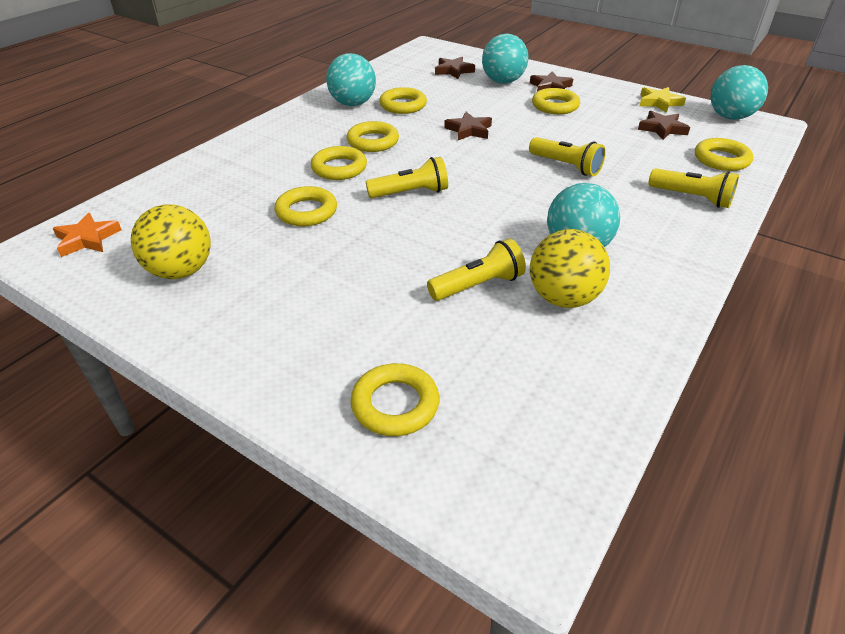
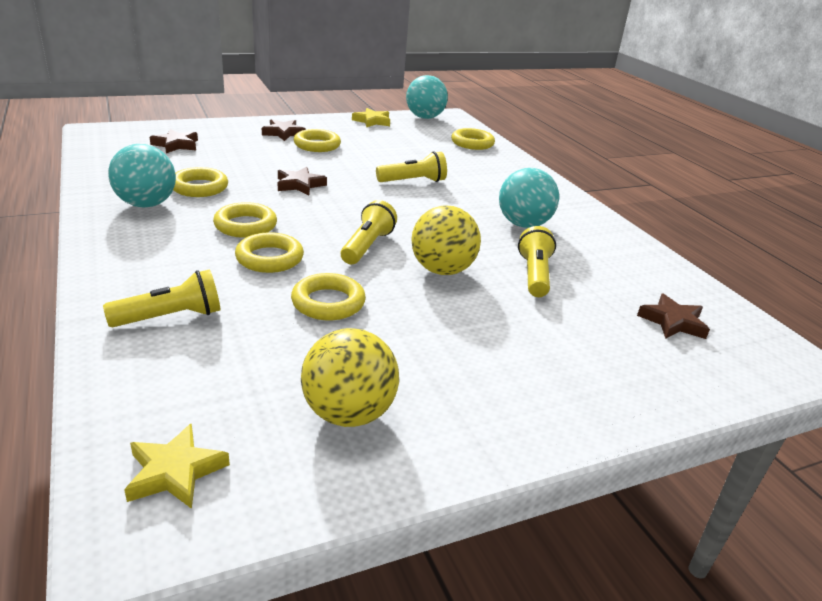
camera: 60 degrees left, 10 degrees down
orange star [53,213,122,257] -> yellow star [124,423,230,509]
yellow ring [350,363,439,436] -> none
turquoise ball [482,34,528,84] -> none
yellow ball [530,229,610,308] -> yellow ball moved to [411,205,481,275]
brown star [638,111,690,140] -> brown star moved to [637,294,710,339]
yellow flashlight [648,168,739,208] -> yellow flashlight moved to [103,269,221,327]

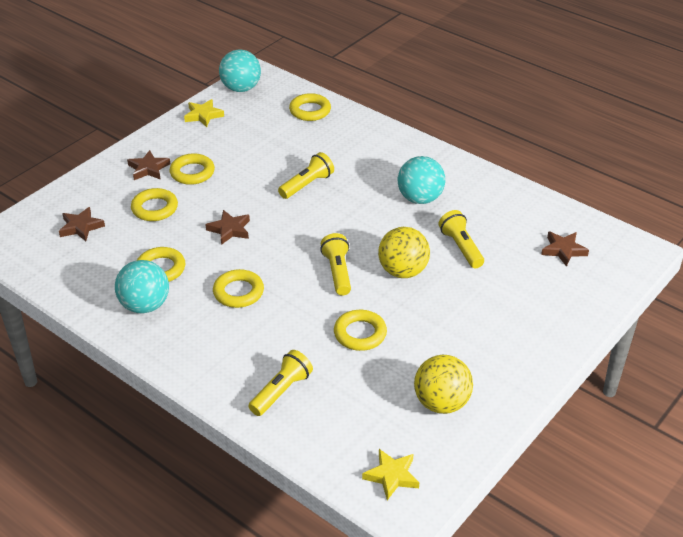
camera: 25 degrees left, 10 degrees up
yellow ring [235,232,304,273] -> yellow ring moved to [131,188,178,221]

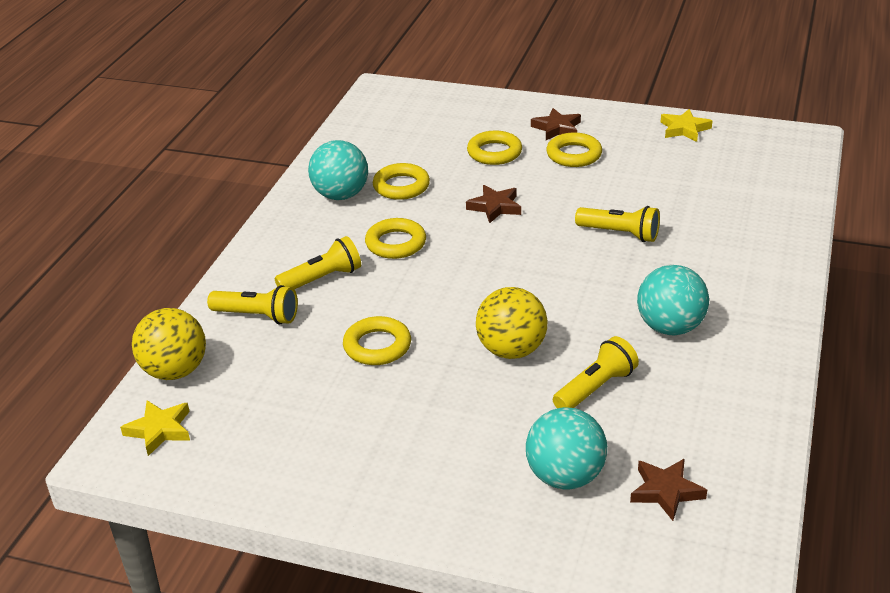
camera: 70 degrees right, 5 degrees down
brown star [59,207,105,241] -> none
turquoise ball [219,50,261,92] -> turquoise ball moved to [526,407,607,490]
yellow ring [289,93,331,121] -> none
yellow flashlight [320,233,351,296] -> yellow flashlight moved to [275,236,361,289]
yellow ball [414,355,473,414] -> yellow ball moved to [132,308,206,380]

